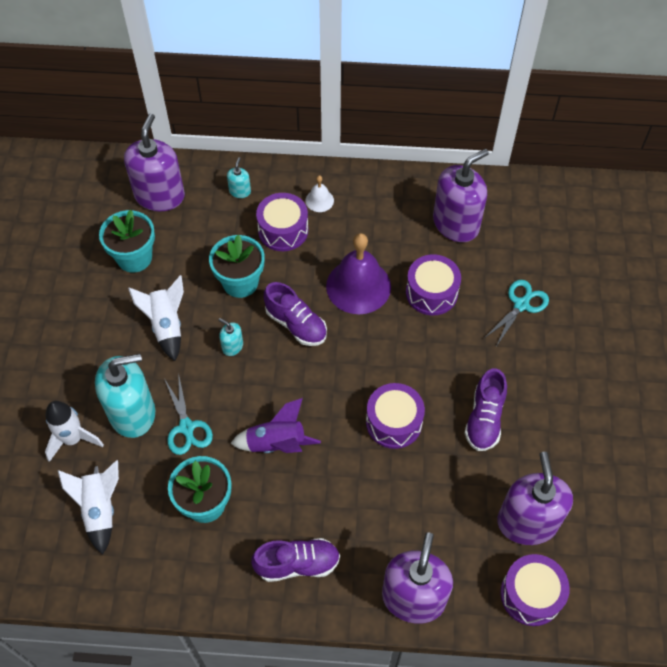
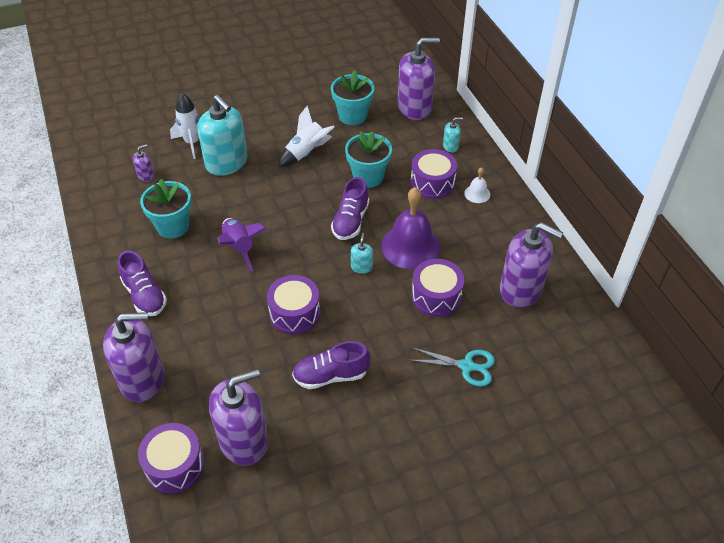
camera: 65 degrees right, 10 degrees down
white rocket [58,460,119,555] -> purple soap dispenser [132,144,154,182]
turquoise scissors [164,377,213,455] -> none
turquoise soap dispenser [218,318,243,356] -> turquoise soap dispenser moved to [351,233,373,274]

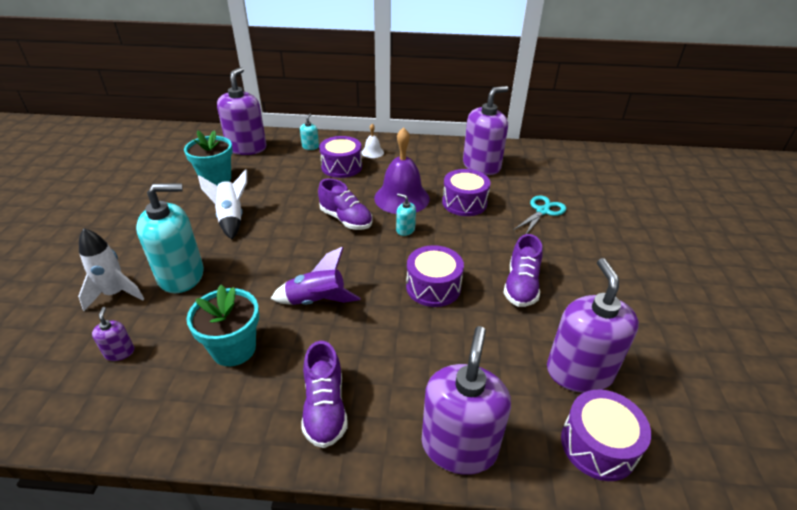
camera: 65 degrees left, 10 degrees down
purple shoe [118,251,167,316] -> purple shoe turned 90 degrees clockwise [301,341,348,448]
turquoise flower pot [345,131,392,188] -> none

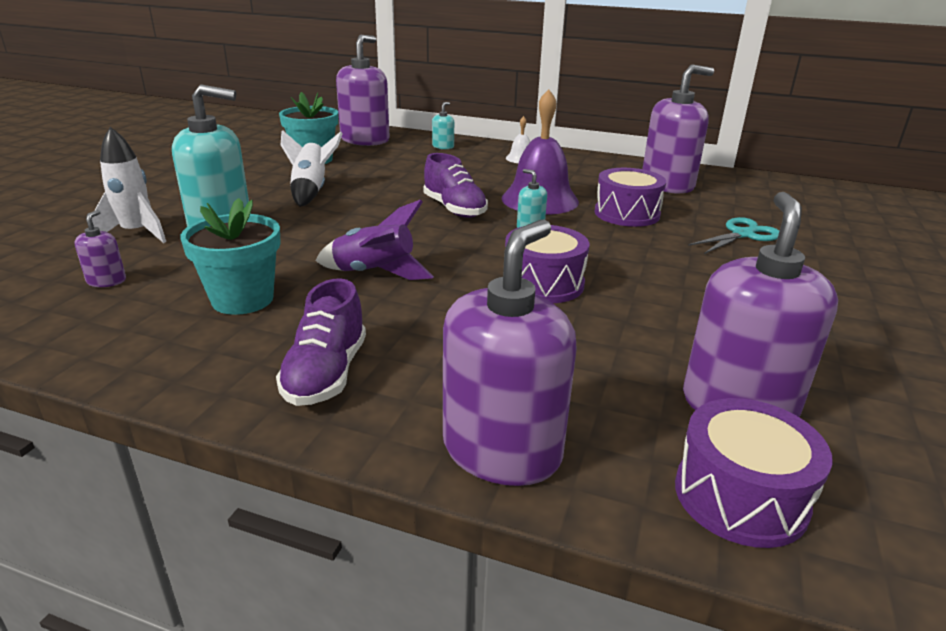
camera: 15 degrees right, 10 degrees down
purple drum [319,136,362,178] -> none
purple shoe [503,234,543,307] -> none

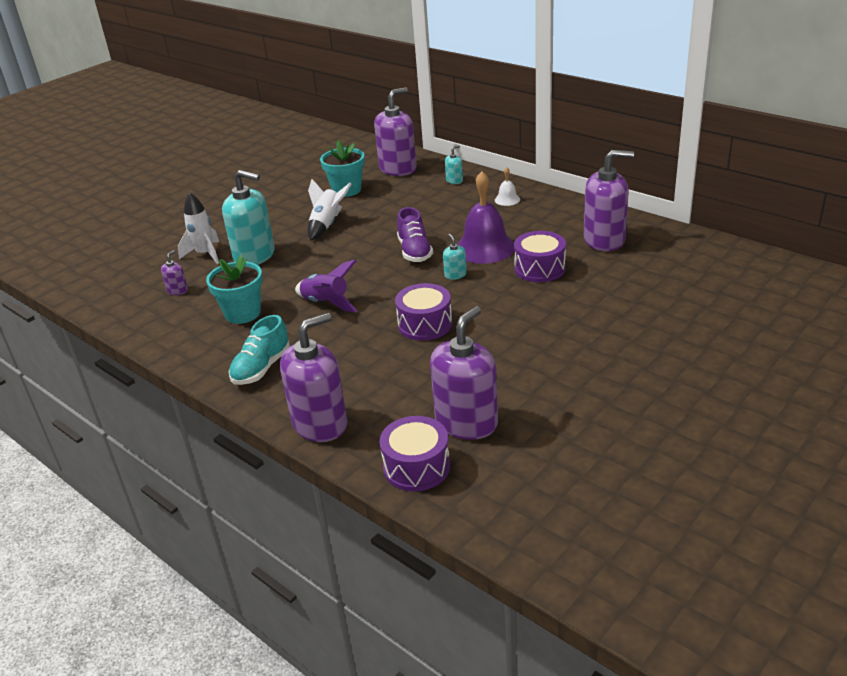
camera: 25 degrees right, 5 degrees up
purple shoe [276,278,366,406] -> turquoise shoe [229,315,290,385]
turquoise scissors [688,217,779,254] -> none

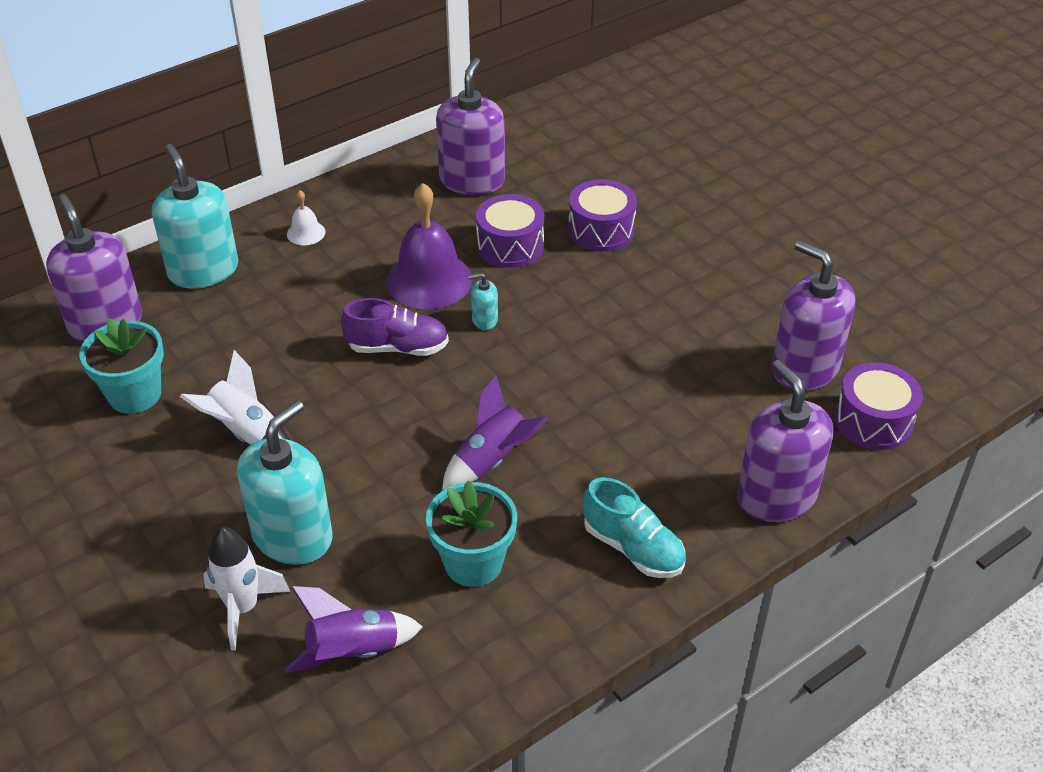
camera: 80 degrees left, 10 degrees up
purple soap dispenser [161,250,188,295] -> purple rocket [284,586,423,673]
purple drum [395,283,452,341] -> purple drum moved to [568,179,637,252]
turquoise soap dispenser [445,145,463,184] -> turquoise soap dispenser [152,144,238,288], size x2.30

